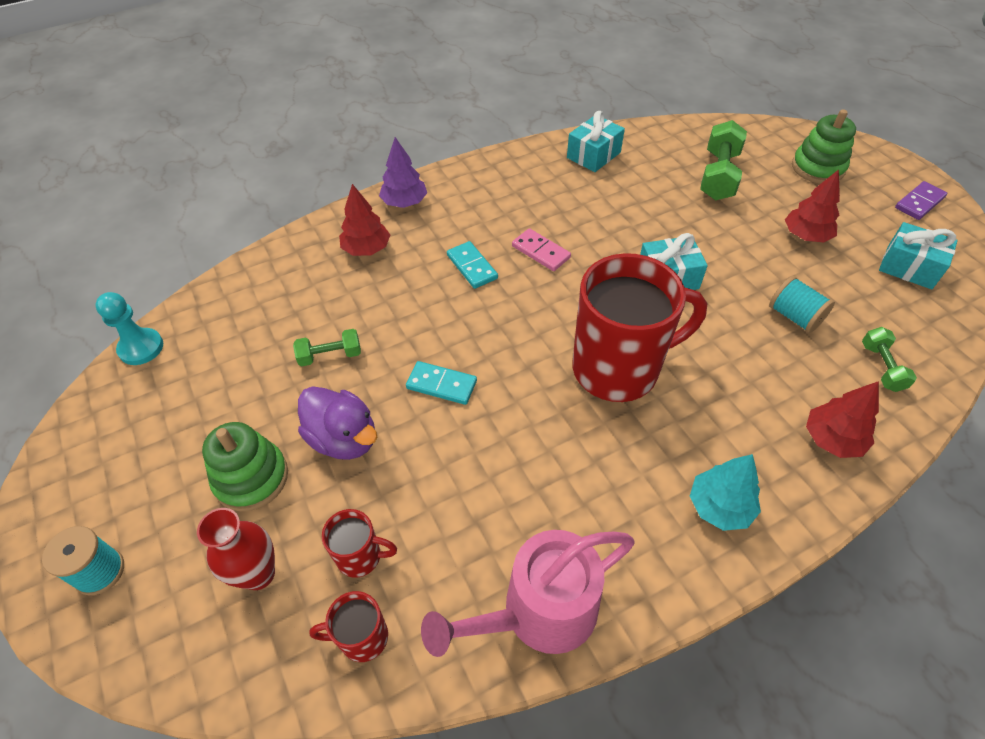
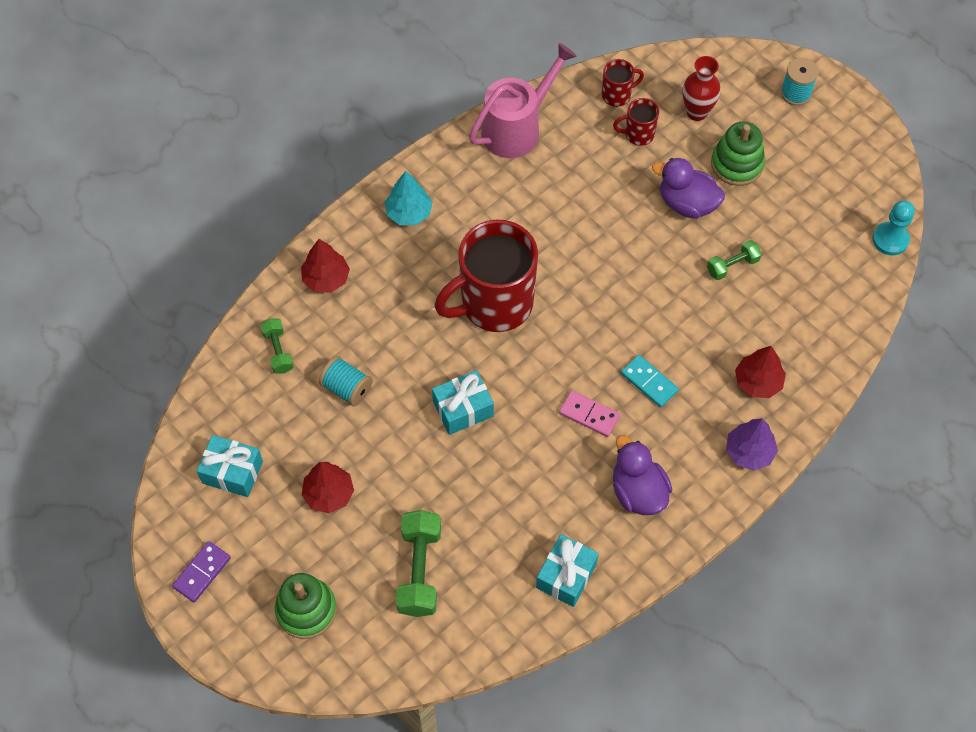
camera: 165 degrees right, 10 degrees up
turquoise domino [406,361,477,405] -> none
none -> purple duck [613,435,672,515]

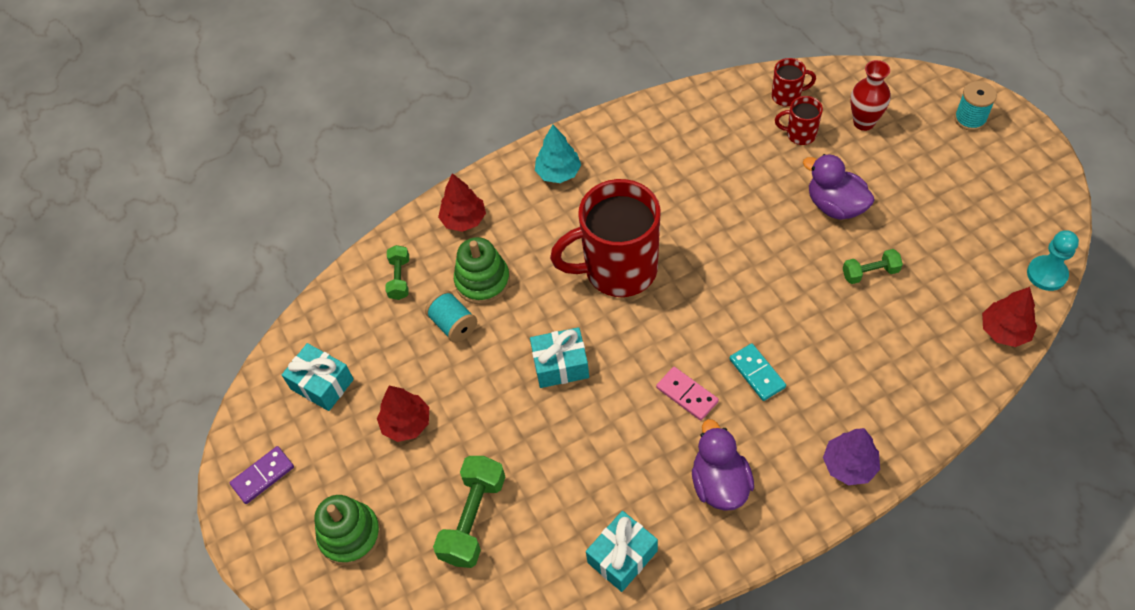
camera: 20 degrees right, 5 degrees down
pink watering can [469,43,577,158] -> none
green stacking toy [711,122,765,186] -> green stacking toy moved to [454,237,510,305]
red tree [735,346,786,398] -> red tree moved to [982,287,1037,347]

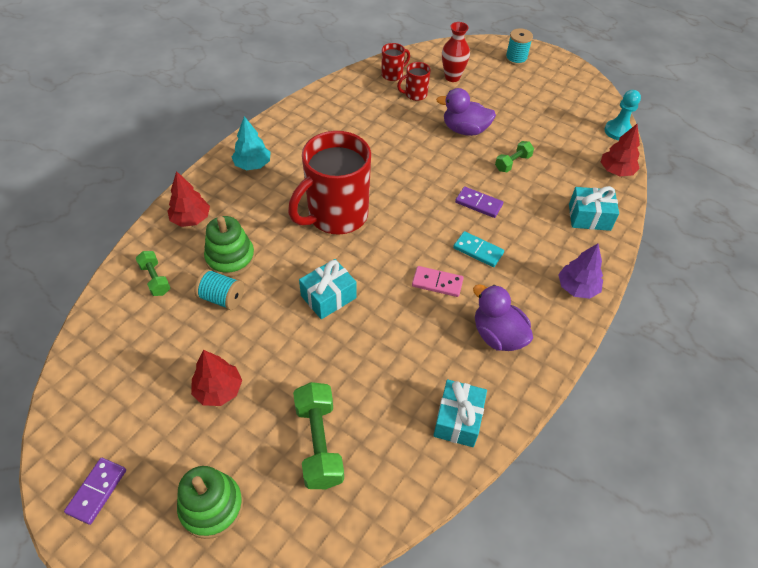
camera: 35 degrees left, 5 degrees down
turquoise gift [282,343,354,411] -> turquoise gift moved to [569,186,619,231]
none -> purple domino [455,187,503,218]

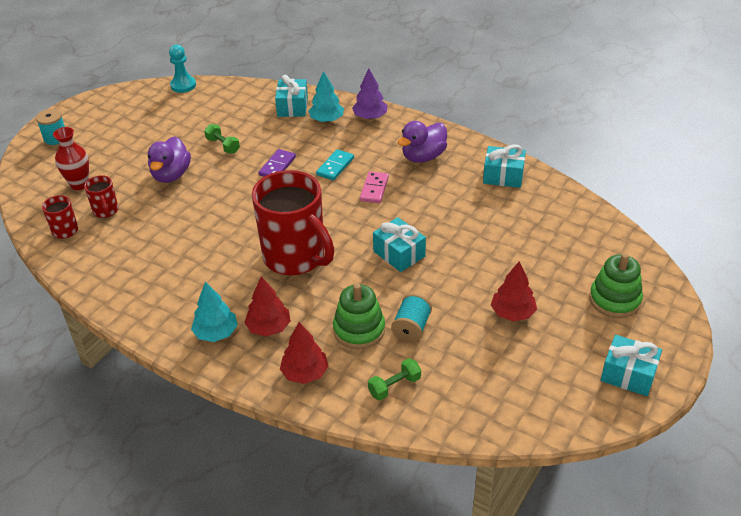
camera: 90 degrees left, 10 degrees down
purple domino [64,458,126,525] -> turquoise gift [601,335,662,396]
green dumbbell [293,382,344,489] -> none
red tree [601,124,640,176] -> red tree moved to [244,276,291,337]
none -> turquoise tree [308,71,344,122]

